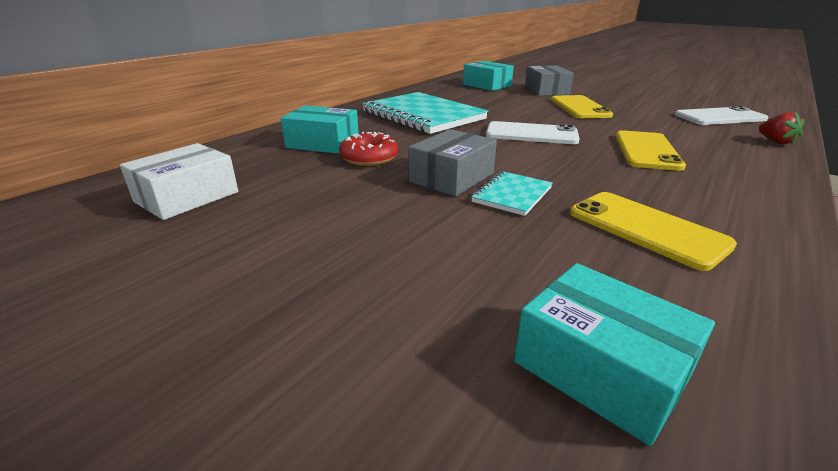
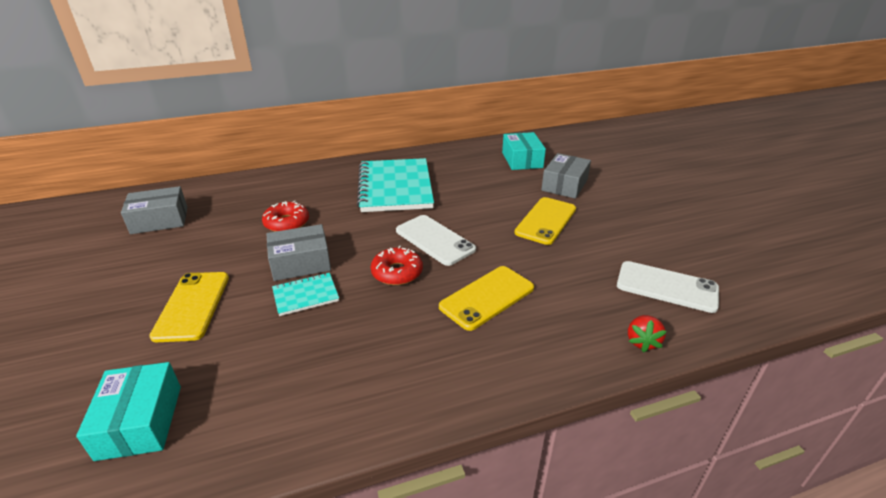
camera: 35 degrees right, 5 degrees up
white box [120,143,238,220] -> grey box [121,186,187,234]
turquoise box [281,106,359,154] -> none
yellow phone [570,192,737,271] -> yellow phone moved to [149,272,229,342]
none -> red donut [371,246,423,285]

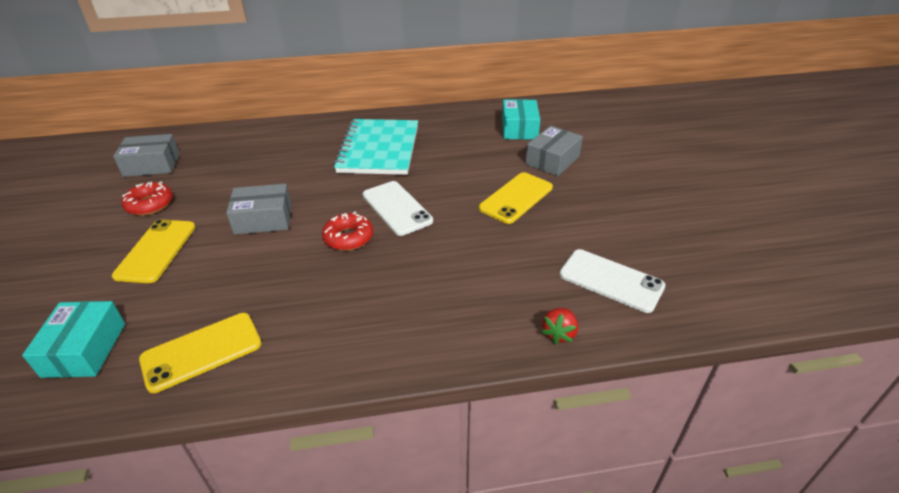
camera: 10 degrees right, 5 degrees up
red donut [262,201,309,232] -> red donut moved to [121,182,173,216]
turquoise notebook [272,273,339,316] -> none
yellow phone [439,266,534,331] -> yellow phone moved to [139,313,262,393]

